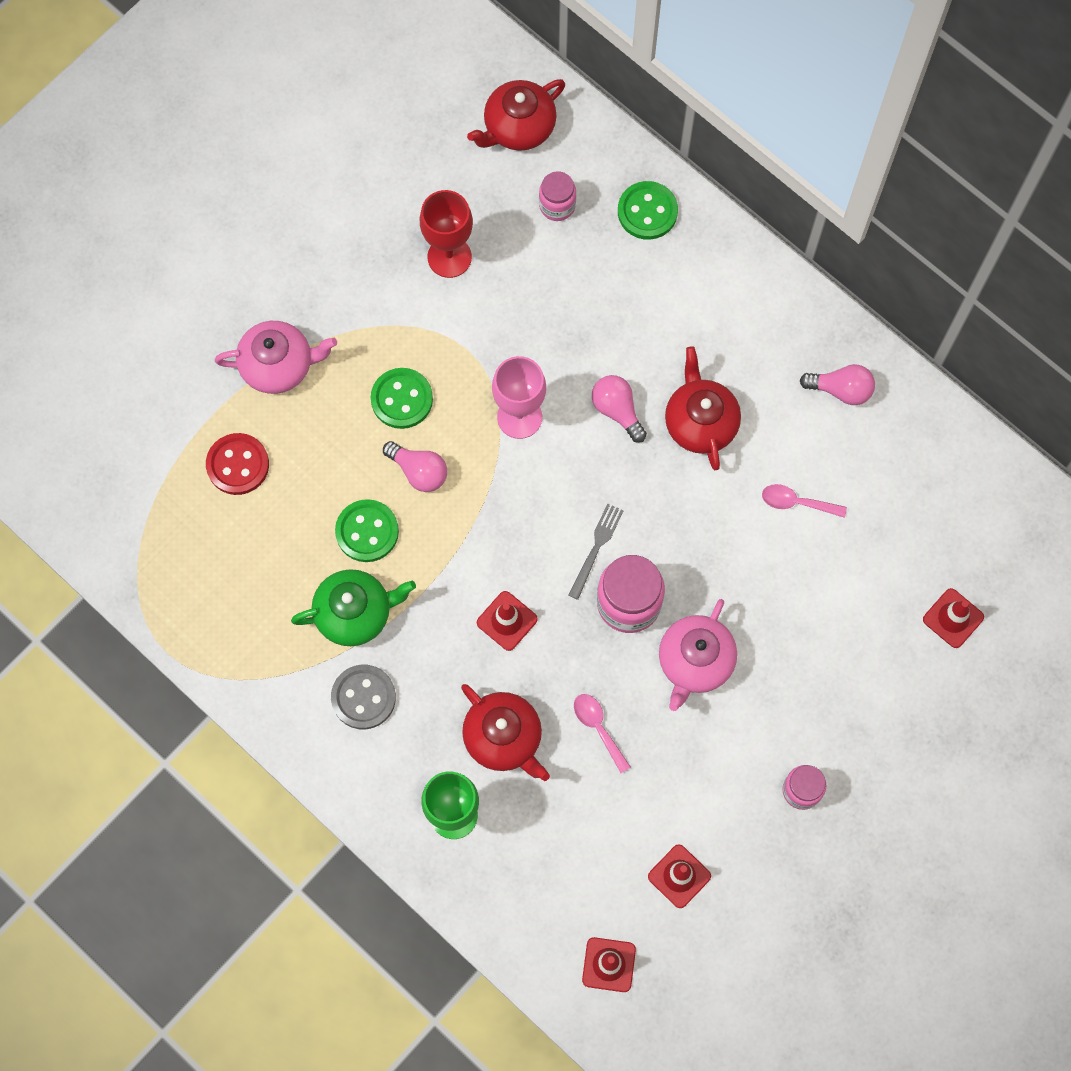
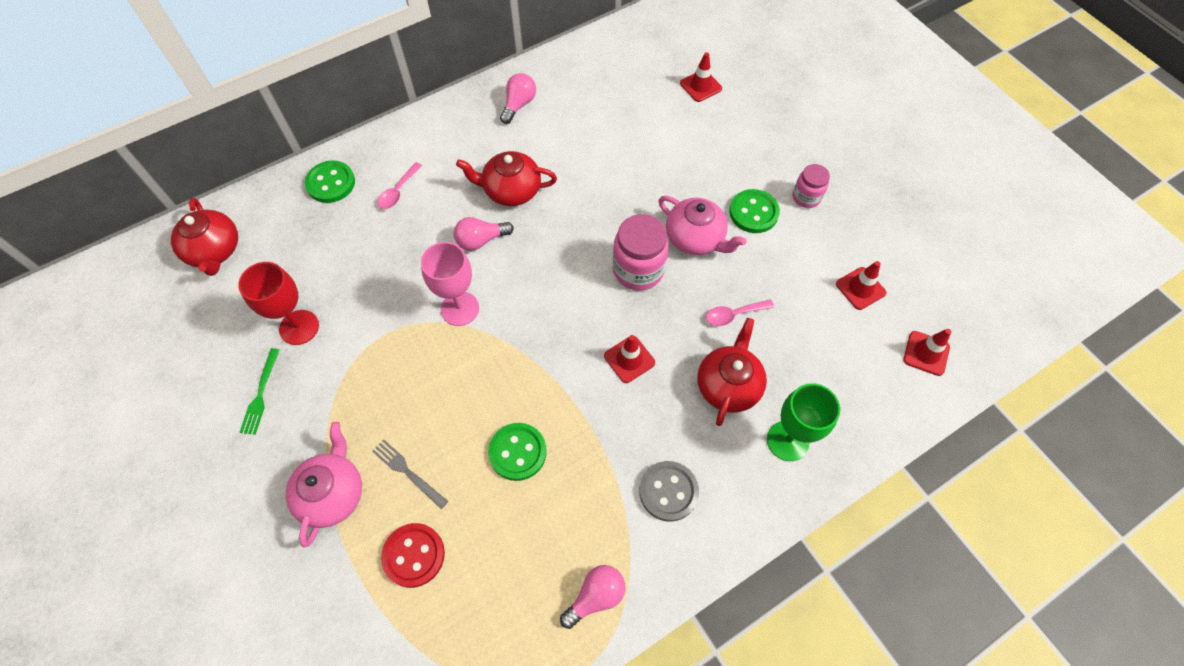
camera: 75 degrees left, 10 degrees down
green teapot [291,569,416,646] -> none
green button [371,368,433,429] -> green button moved to [729,189,780,233]
pink light bulb [383,441,447,492] -> pink light bulb moved to [560,565,625,629]
red teapot [461,684,550,781] -> red teapot turned 45 degrees counterclockwise [697,318,767,426]
pink jar [539,171,576,221] -> none
grey fork [568,503,624,600] -> grey fork moved to [372,440,448,509]
pink spoon [762,484,847,518] -> pink spoon moved to [377,162,422,209]
none -> green fork [239,348,280,435]

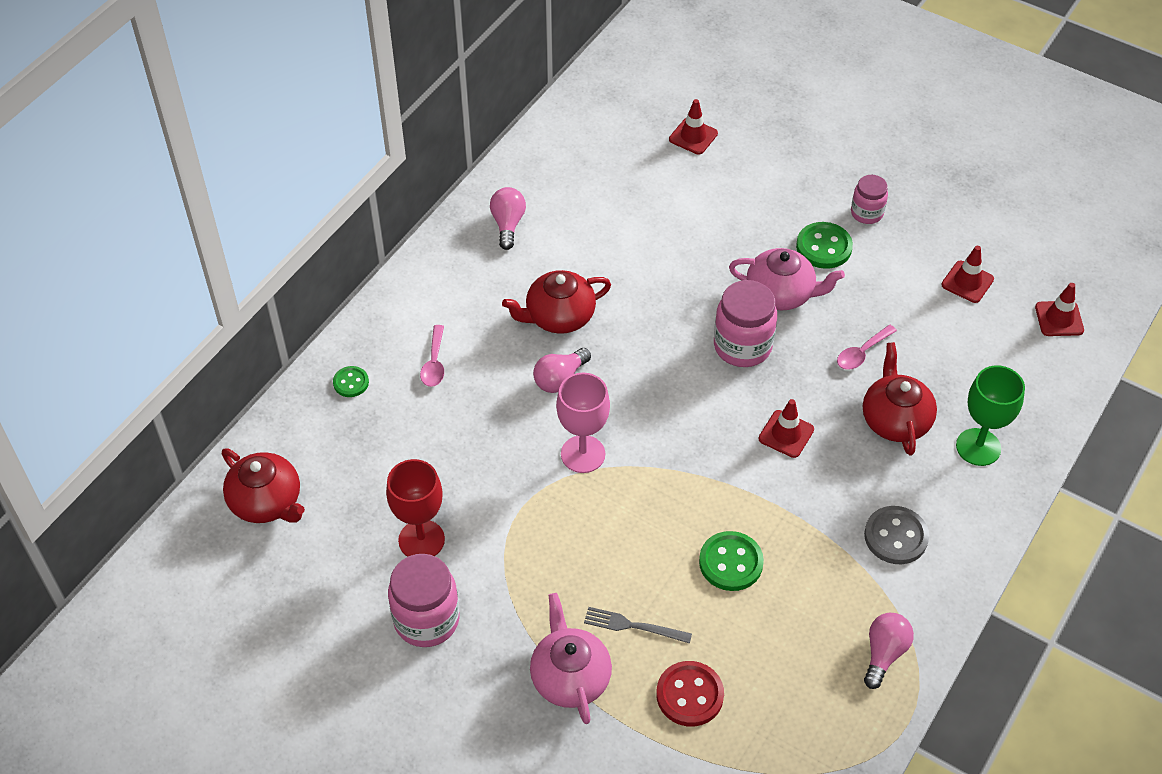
camera: 25 degrees left, 10 degrees down
green fork [239,348,280,435] -> pink jar [388,554,460,647]
green button [305,160,355,203] -> green button [333,366,369,397], size x0.60

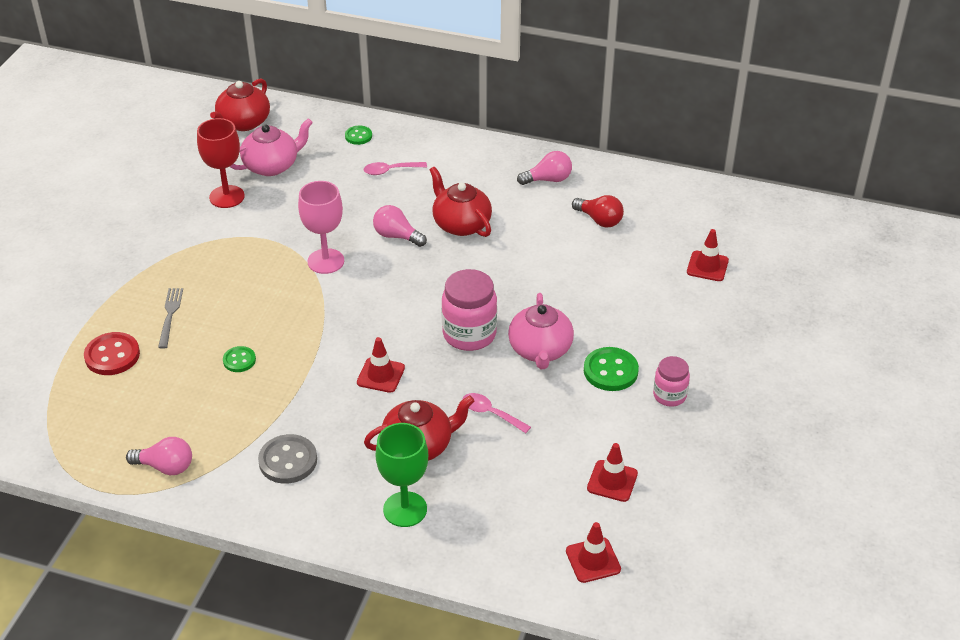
camera: 75 degrees right, 10 degrees down
pink jar [388,554,460,647] -> none
pink teapot [530,593,612,724] -> pink teapot moved to [230,118,313,176]
green button [699,531,764,591] -> green button [223,346,256,372], size x0.60
none -> red light bulb [572,195,624,228]

